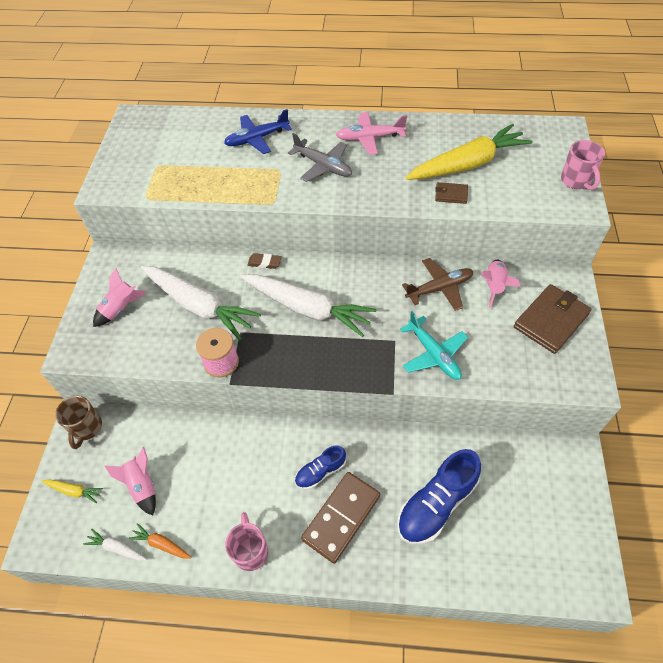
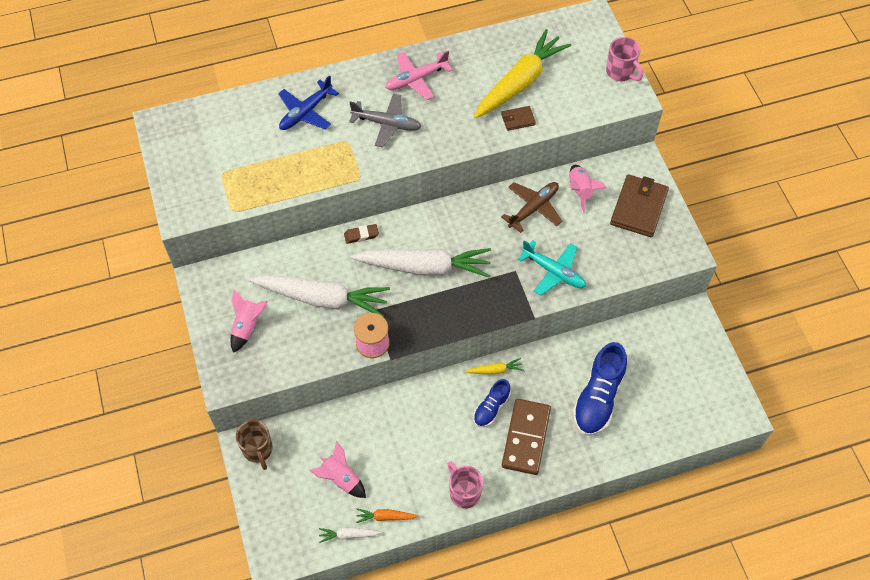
camera: 25 degrees left, 5 degrees up
yellow carrot [41,479,103,503] -> yellow carrot moved to [465,358,523,374]

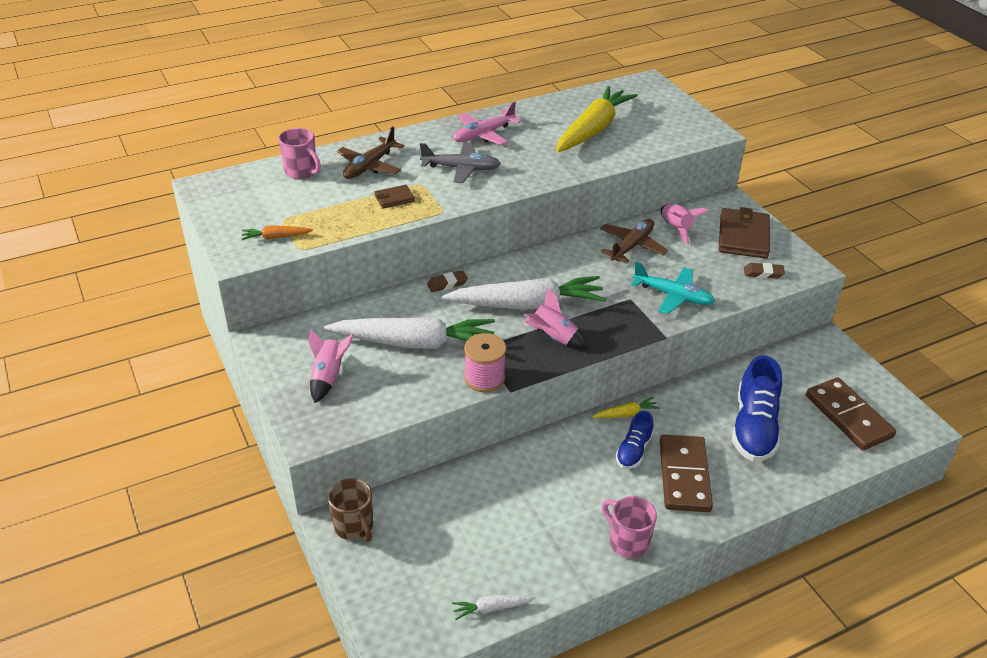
camera: 10 degrees left, 20 degrees down
blue plane [278,75,339,130] -> brown plane [337,126,404,179]
pink rocket [310,442,366,498] -> pink rocket moved to [524,287,588,349]
orange carrot [356,508,419,523] -> orange carrot moved to [242,225,313,240]
brown wallet [501,106,536,131] -> brown wallet moved to [374,185,415,208]
pink mug [606,37,643,81] -> pink mug moved to [278,128,321,179]
none -> brown eraser [744,263,785,279]
none -> brown domino [806,377,896,450]

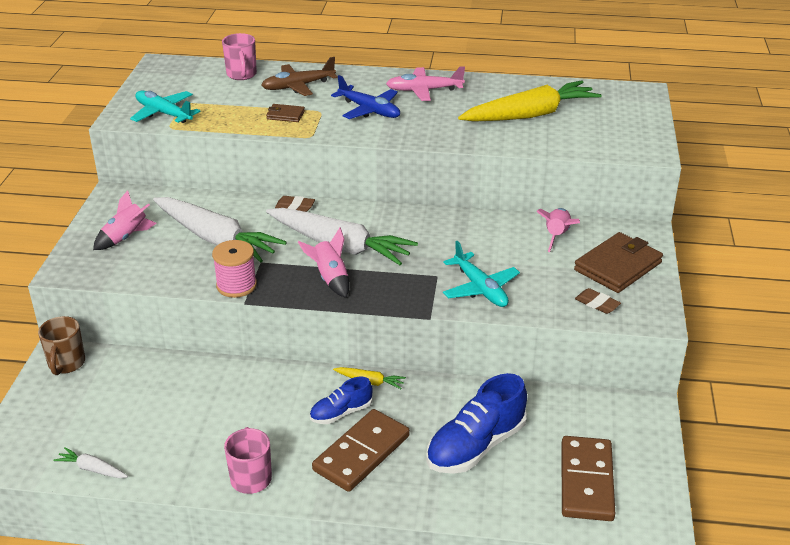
camera: 35 degrees right, 5 degrees down
orange carrot [242,225,313,240] -> turquoise plane [130,91,201,123]
grey plane [420,142,501,183] -> blue plane [331,75,400,119]
brown plane [600,219,668,263] -> none

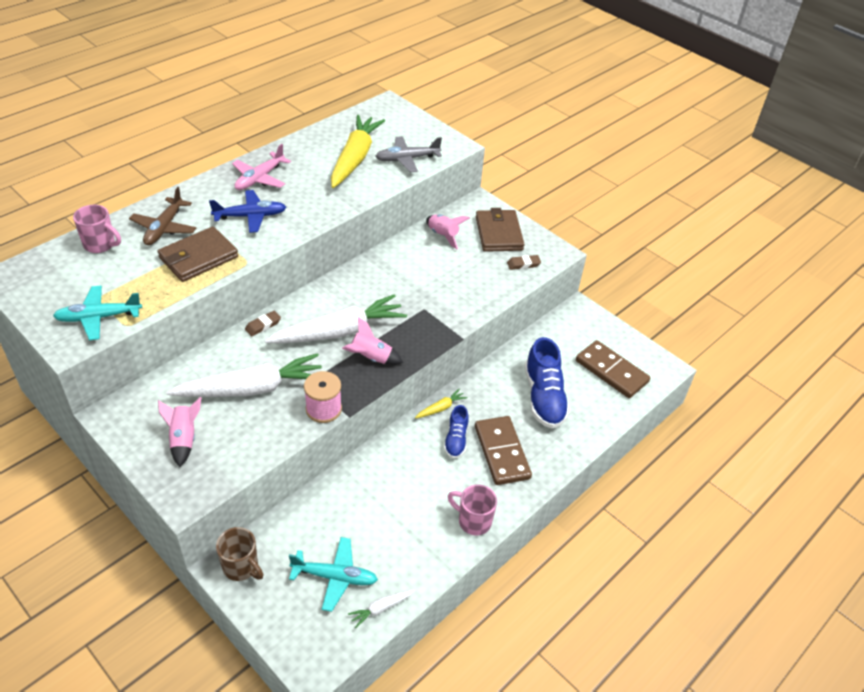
camera: 55 degrees left, 10 degrees up
brown wallet [266,104,305,122] -> brown wallet [157,227,238,282], size x2.02
turquoise plane [443,241,520,307] -> turquoise plane moved to [289,537,378,612]
none -> grey plane [375,136,442,173]

